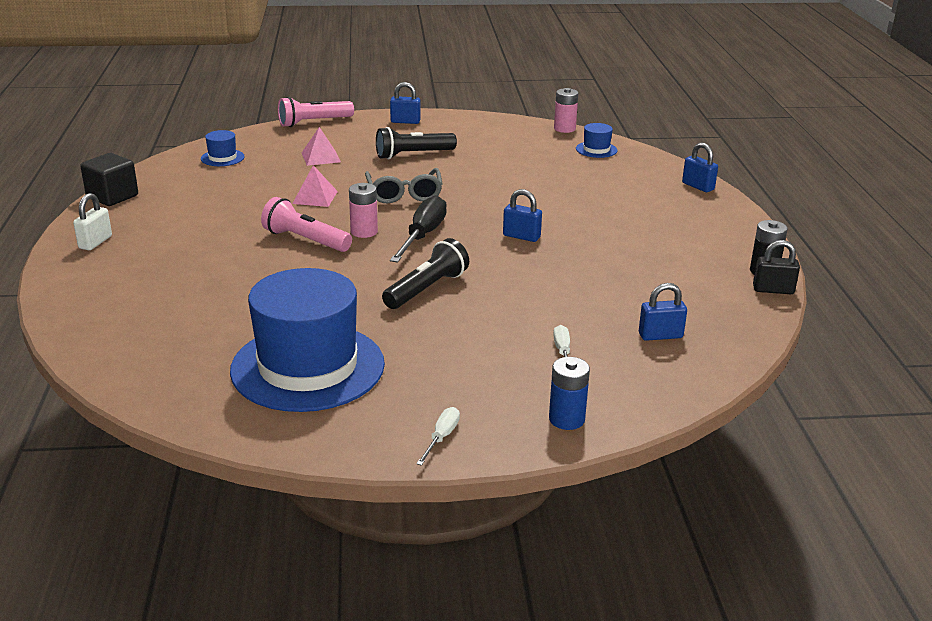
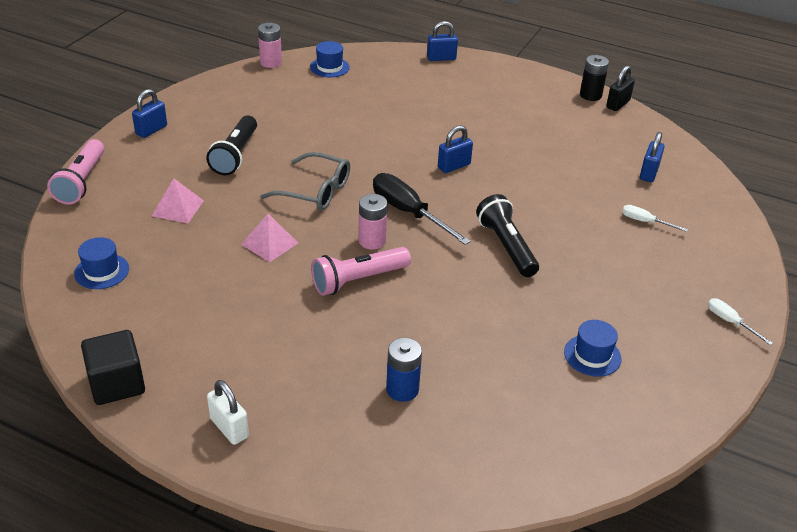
camera: 60 degrees left, 10 degrees up
blue hat [230,268,385,412] -> blue hat [564,320,622,377], size x0.40
blue battery [549,357,590,430] -> blue battery moved to [386,338,422,402]

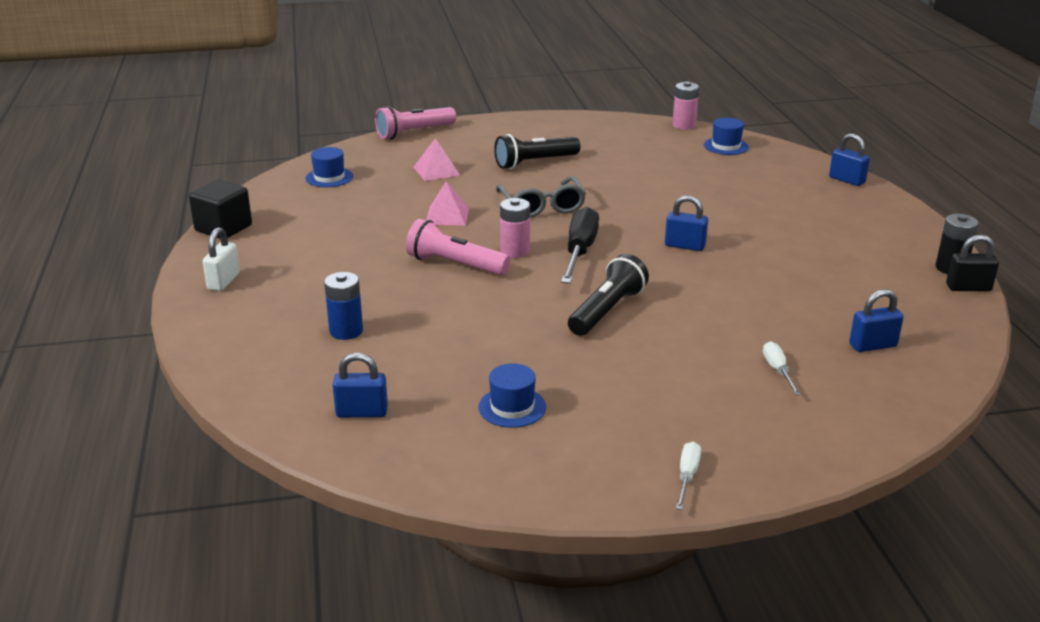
camera: 55 degrees right, 10 degrees down
blue padlock [132,89,167,138] -> blue padlock moved to [333,353,388,418]

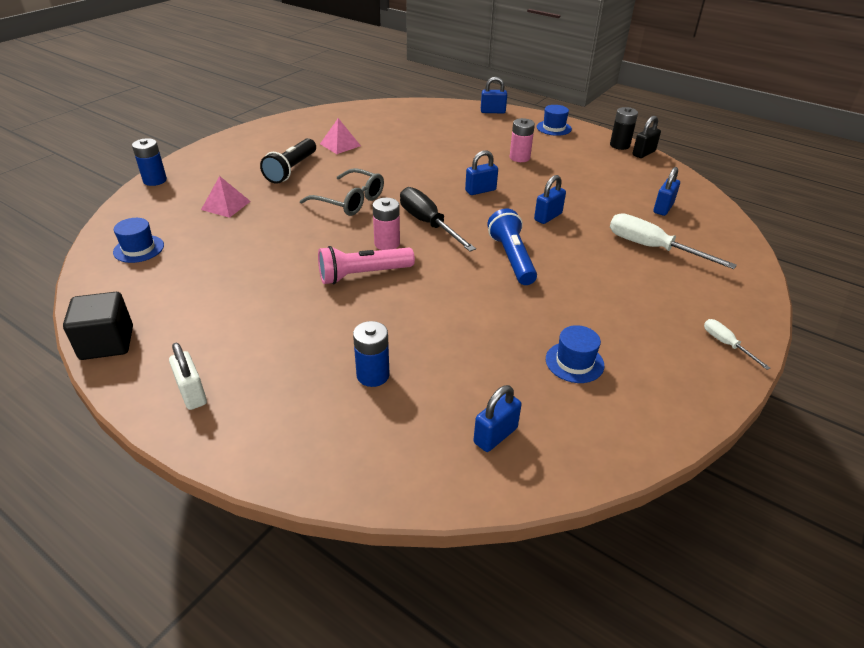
camera: 45 degrees left, 10 degrees up
pink flashlight [375,106,456,139] -> blue battery [132,138,167,186]
pink pyramid [426,181,469,226] -> pink pyramid moved to [320,118,361,154]
black flashlight [568,254,649,336] -> blue flashlight [487,209,537,285]
pink battery [673,82,699,130] -> pink battery moved to [510,118,535,162]
blue hat [704,118,749,155] -> blue hat moved to [537,105,572,136]
white screwdriver [763,341,801,396] -> white screwdriver [610,213,737,269], size x1.97
none -> blue padlock [534,175,566,224]

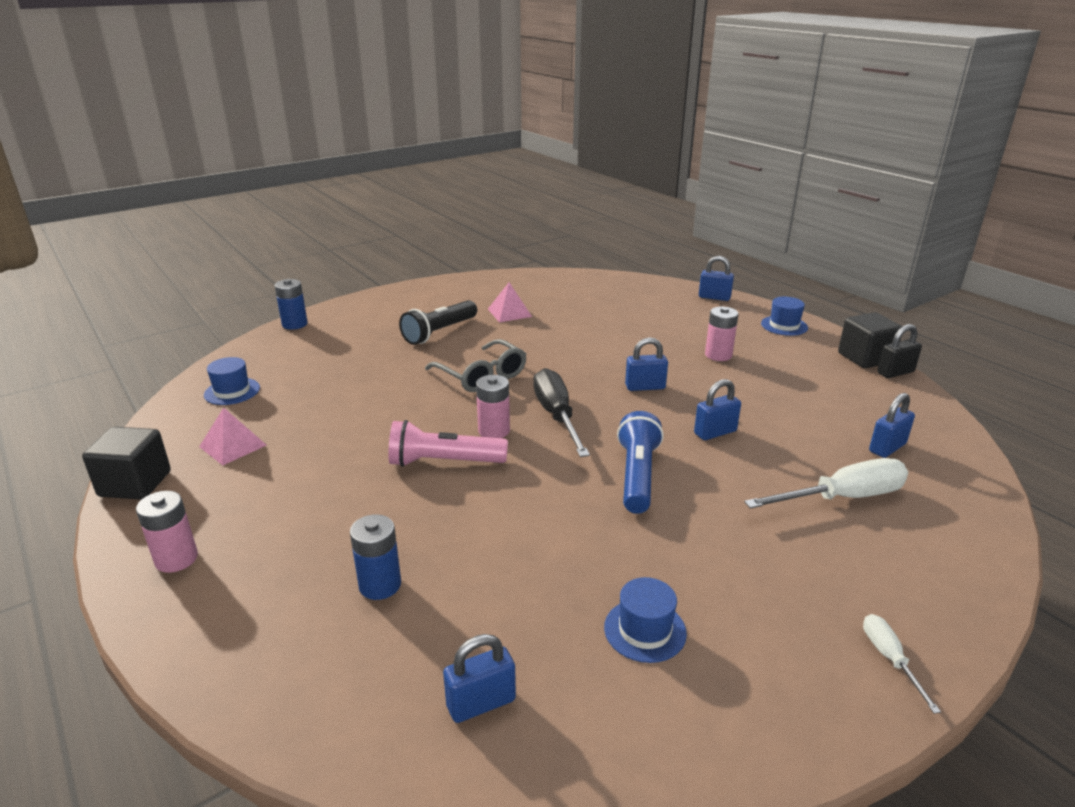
camera: 20 degrees right, 10 degrees down
white padlock [169,343,207,410] -> pink battery [136,491,198,573]
pink pyramid [201,176,251,218] -> pink pyramid moved to [199,408,267,465]
black battery [610,107,638,150] -> black cube [838,312,902,368]
white screwdriver [610,213,737,269] -> white screwdriver turned 105 degrees clockwise [744,458,908,509]

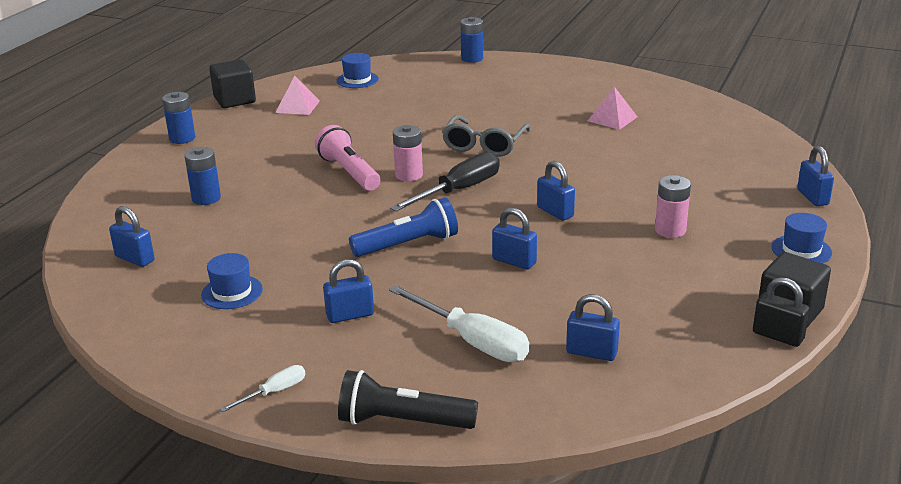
camera: 60 degrees right, 0 degrees up
pink battery [136,491,198,573] -> blue battery [162,92,195,144]
black flashlight [399,300,477,345] -> black flashlight moved to [338,370,478,429]
none -> blue padlock [323,259,374,323]

